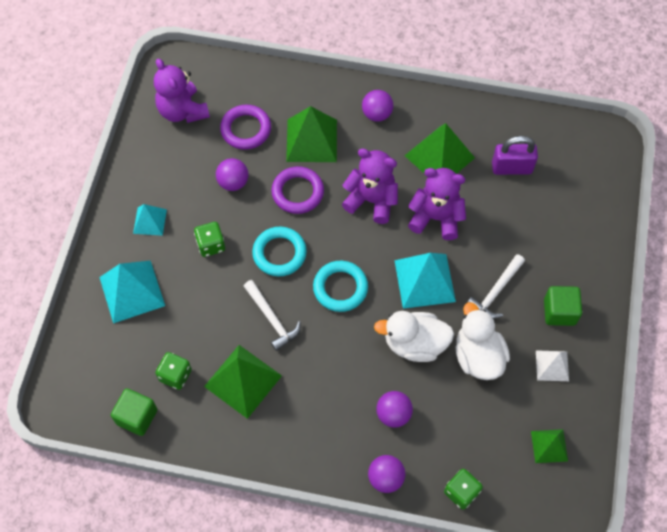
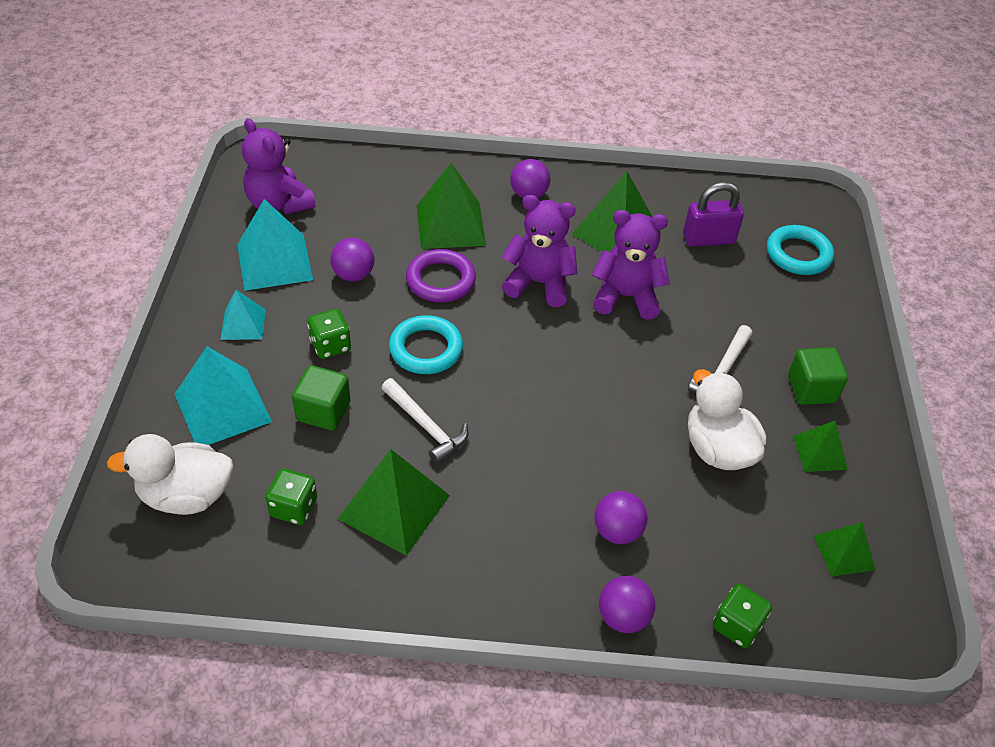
camera: 10 degrees left, 15 degrees down
green cube [111,388,157,436] -> green cube moved to [292,365,351,431]
purple ring [220,105,271,150] -> none
turquoise ring [313,261,368,312] -> turquoise ring moved to [767,225,834,275]
white duck [374,311,454,362] -> white duck moved to [106,434,233,515]
turquoise pyramid [394,253,456,309] -> turquoise pyramid moved to [237,199,313,291]
white pyramid [536,350,569,381] -> green pyramid [793,420,848,472]

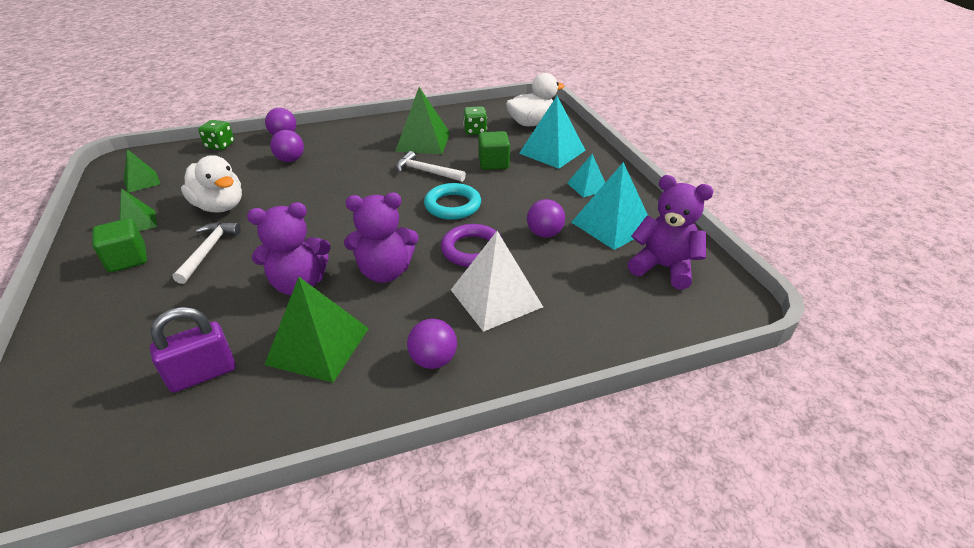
camera: 160 degrees right, 10 degrees down
green dice [307,309,351,359] -> none
green pyramid [417,163,486,249] -> white pyramid [451,231,543,332]
turquoise ring [767,225,834,275] -> none

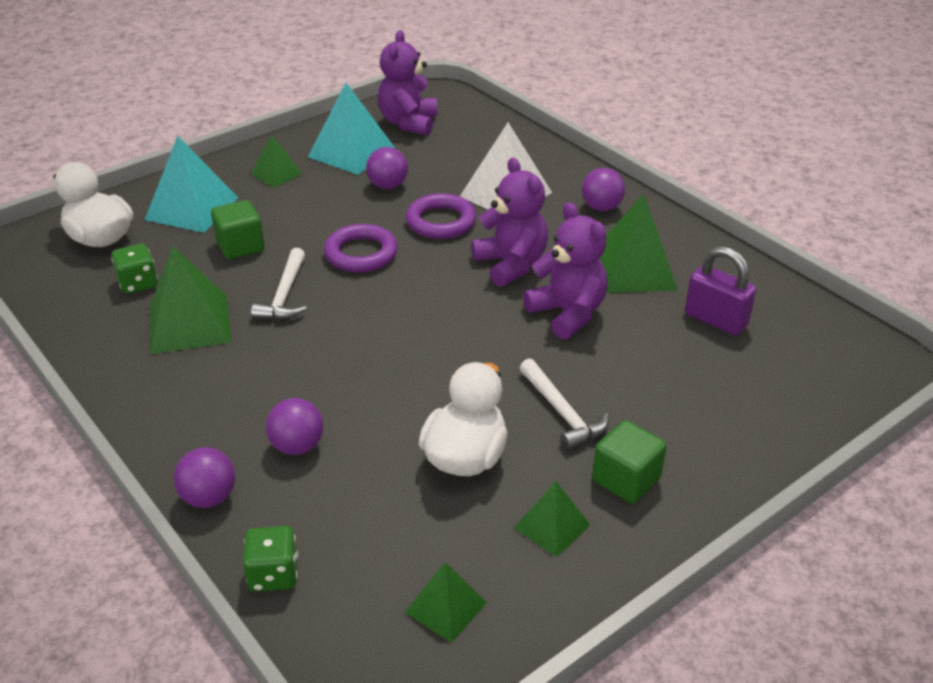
camera: 110 degrees left, 0 degrees up
white hammer [173,222,241,284] -> white hammer turned 105 degrees counterclockwise [520,358,609,450]
turquoise ring [424,183,481,220] -> purple ring [324,224,398,272]
turquoise pyramid [567,154,605,198] -> green pyramid [251,134,302,188]

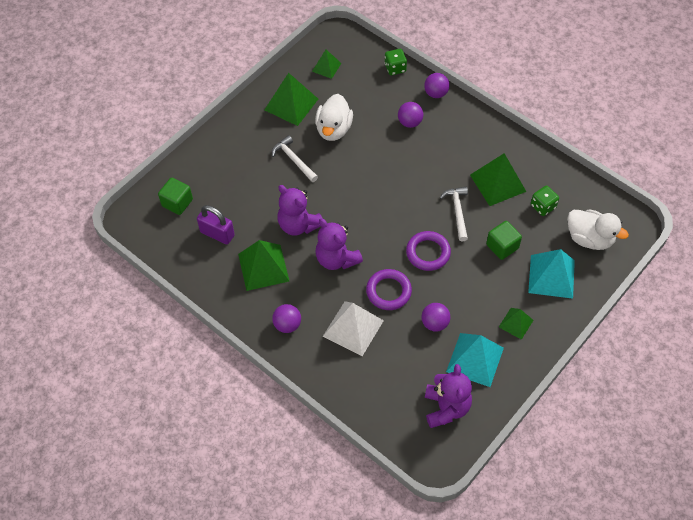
camera: 170 degrees right, 20 degrees up
green pyramid [514,481,590,557] -> green pyramid [265,73,318,126], size x1.74
green cube [592,420,667,503] -> green cube moved to [158,178,193,215]

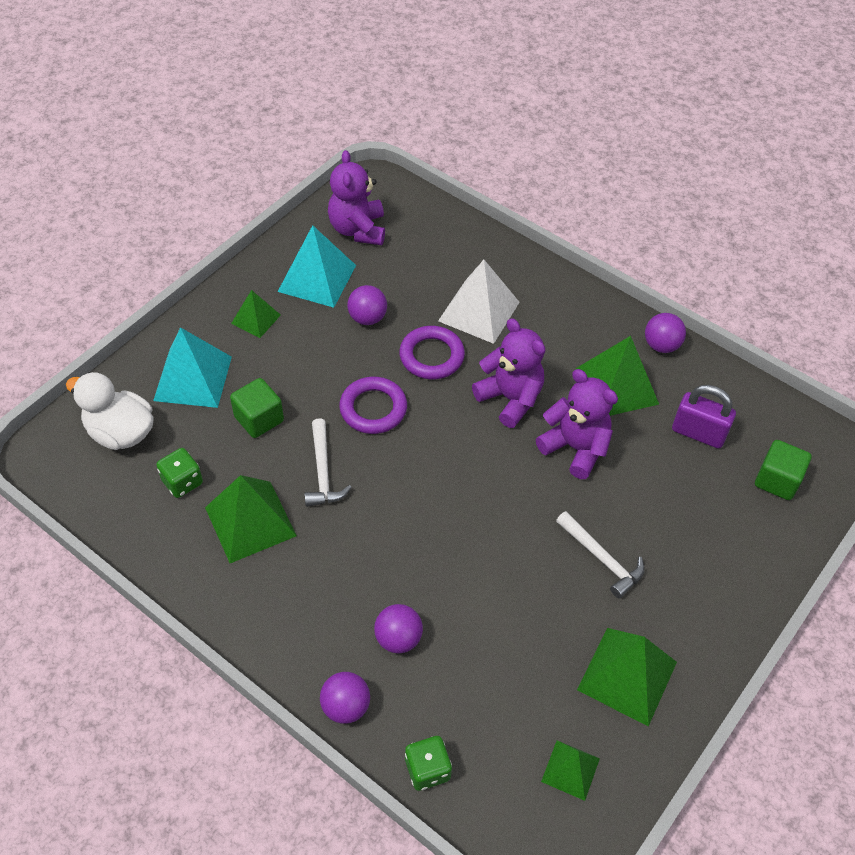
camera: 175 degrees right, 5 degrees down
purple ball [272,304,301,333] -> purple ball moved to [645,313,686,353]
white duck [315,94,353,141] -> none

